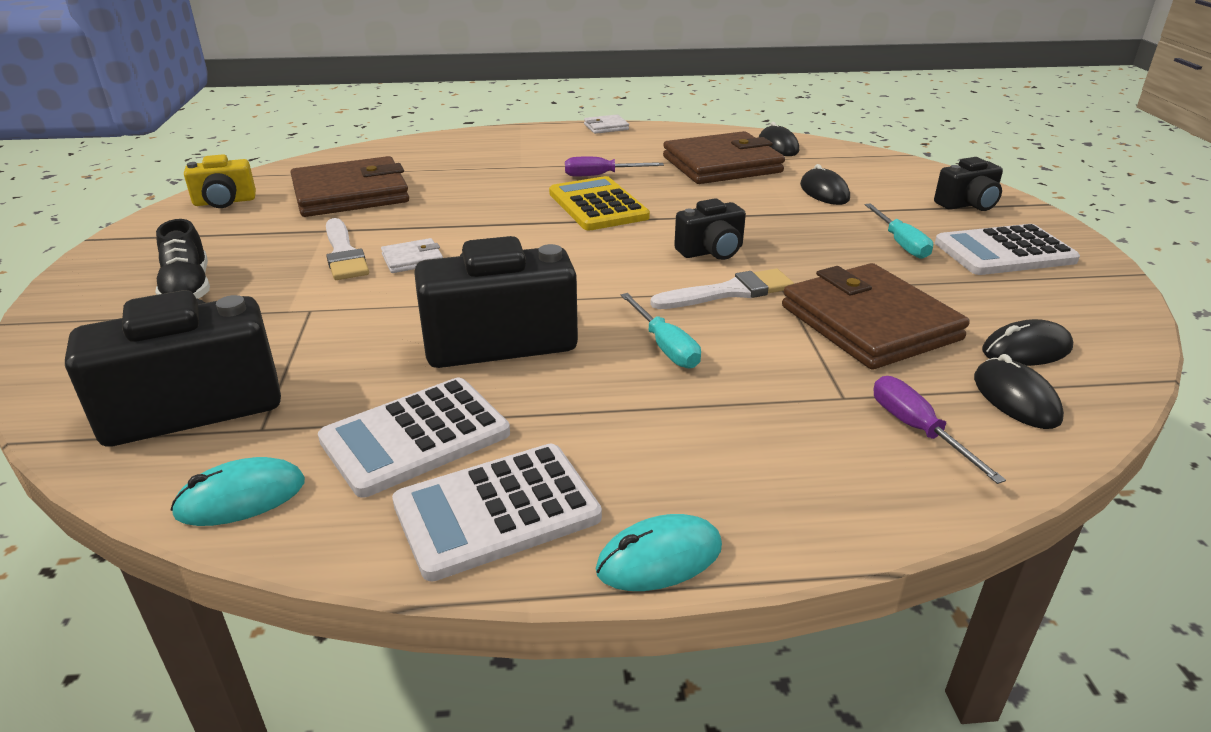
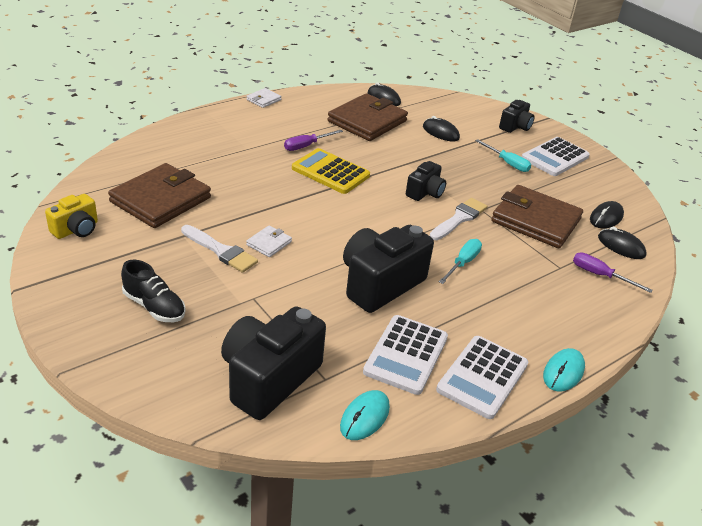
camera: 35 degrees left, 5 degrees up
turquoise screwdriver [621,293,701,369] -> turquoise screwdriver turned 90 degrees counterclockwise [439,239,482,284]

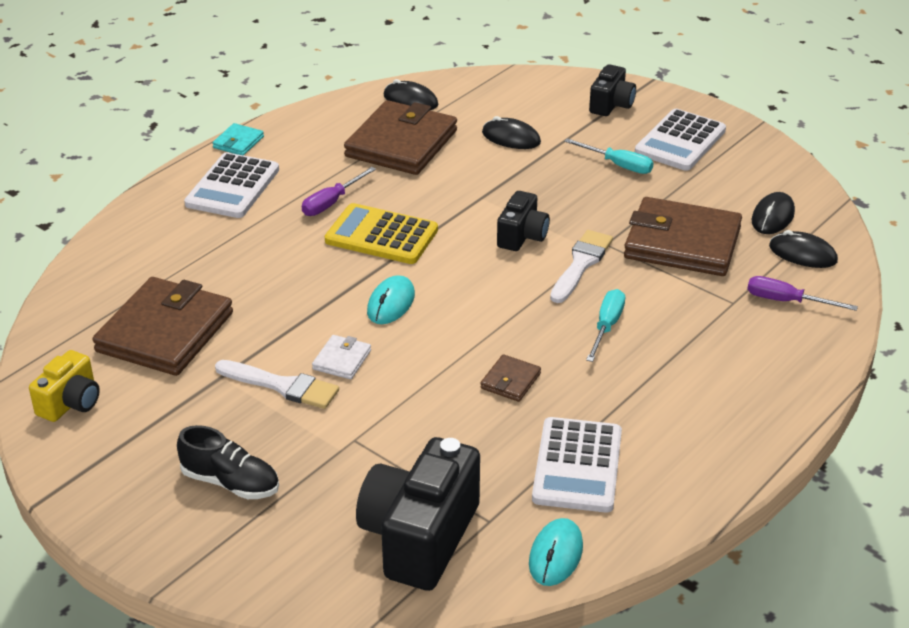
camera: 10 degrees left, 0 degrees up
white wallet [246,88,282,108] -> turquoise wallet [212,123,264,155]
black camera [343,225,434,313] -> brown wallet [480,354,541,402]
white calculator [436,336,528,419] -> white calculator moved to [184,152,279,218]
turquoise mouse [543,348,585,392] -> turquoise mouse moved to [367,275,415,324]

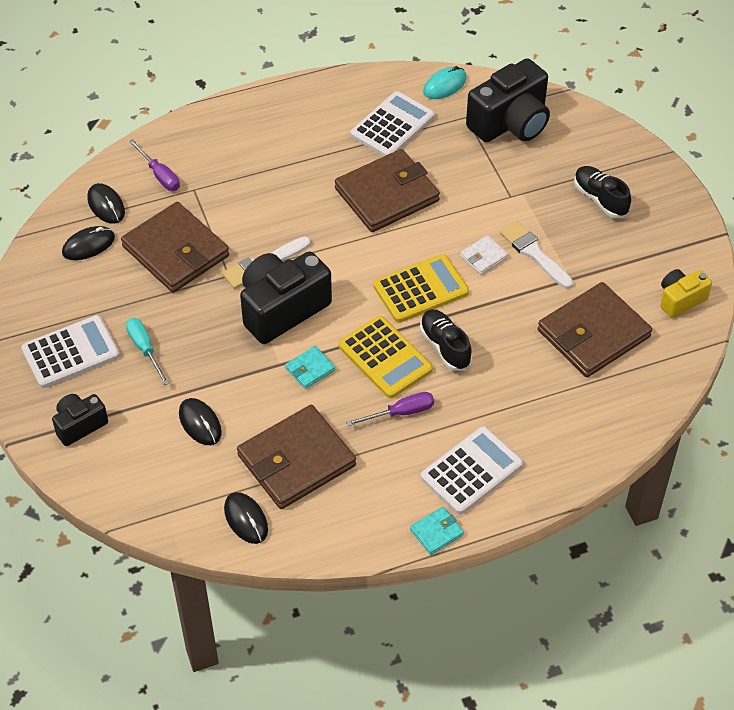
camera: 150 degrees left, 15 degrees up
turquoise mouse [367,275,415,324] -> yellow calculator [373,254,469,323]
brown wallet [480,354,541,402] -> brown wallet [335,149,440,232], size x2.28
black camera [497,191,550,251] -> black camera [240,251,332,344], size x1.83
turquoise screwdriver [586,289,625,362] -> none
none -> turquoise wallet [285,346,335,389]
none -> black shoe [420,309,472,371]

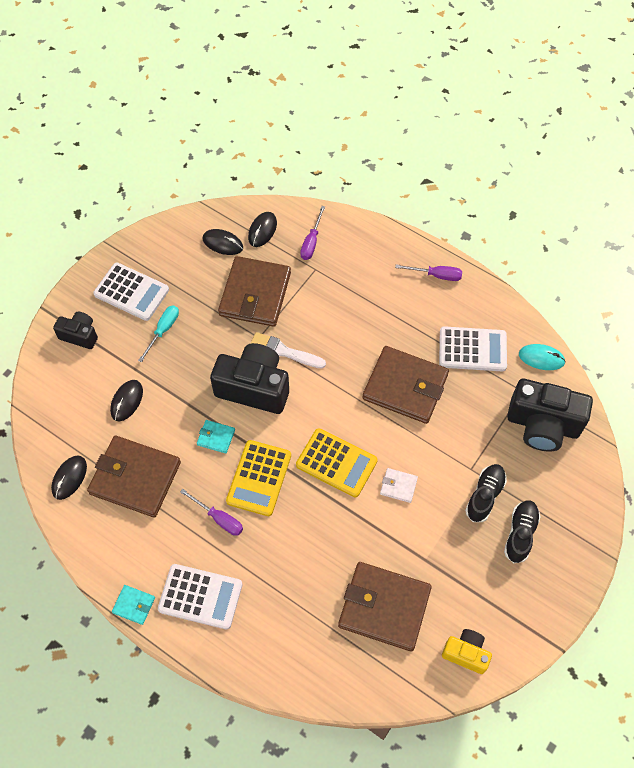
camera: 55 degrees right, 10 degrees up
black shoe [420,309,472,371] -> black shoe moved to [465,464,507,522]
white brush [500,221,573,289] -> none
none -> purple screwdriver [395,264,462,281]

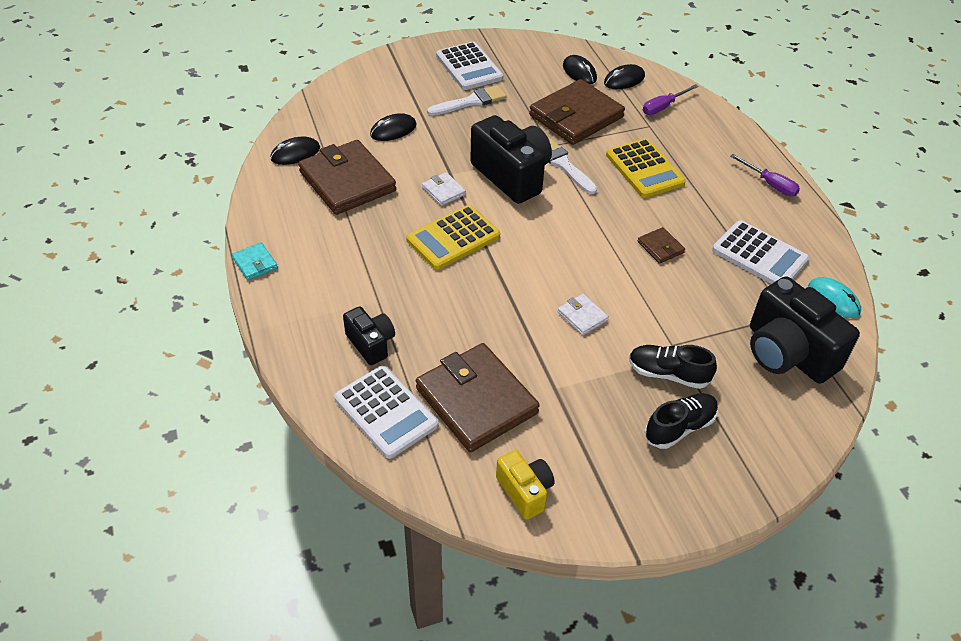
camera: 35 degrees right, 15 degrees down
black camera [53,312,98,349] -> black camera moved to [343,306,395,365]
turquoise screwdriver [138,305,179,362] -> white brush [427,85,507,116]
white calculator [158,564,242,629] -> white calculator moved to [334,365,438,459]
purple screwdriver [180,489,243,536] -> none
turquoise wallet [197,420,235,454] -> white wallet [422,172,466,206]
yellow calculator [296,428,378,497] -> yellow calculator moved to [606,138,686,198]
brown wallet [363,346,449,424] -> brown wallet [638,227,685,264], size x0.44
black shoe [465,464,507,522] -> black shoe turned 135 degrees counterclockwise [629,345,717,389]

